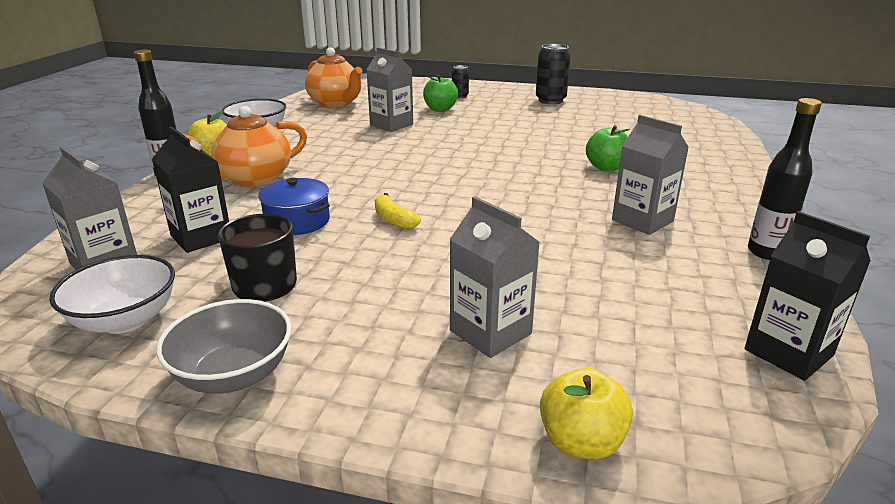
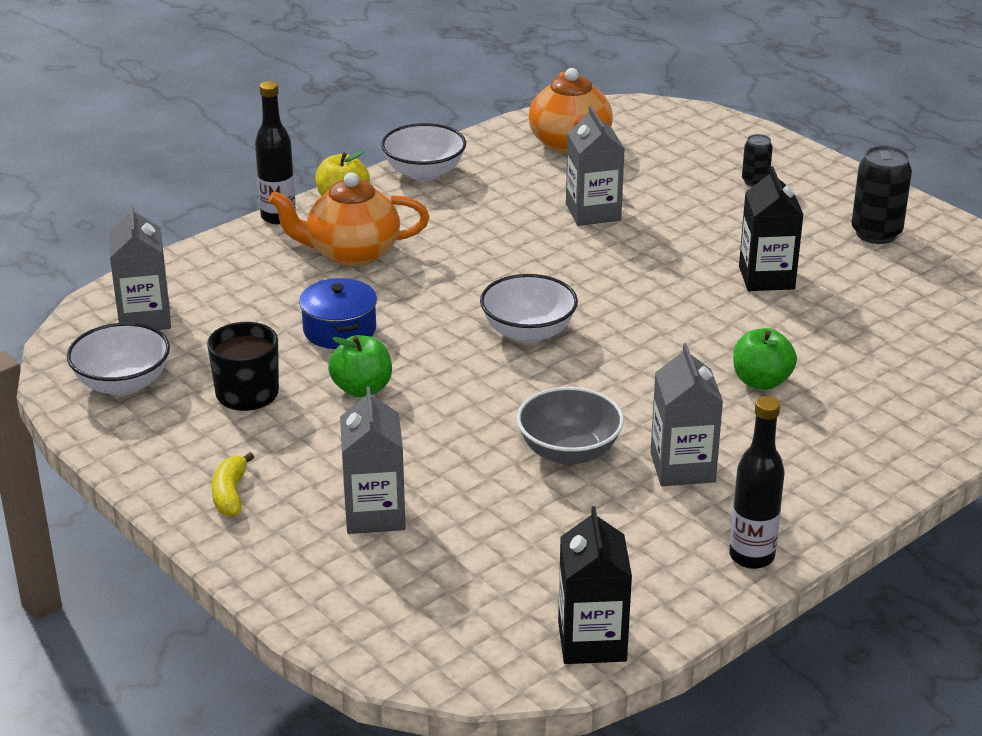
camera: 35 degrees right, 5 degrees up
black carton [152,126,229,253] -> black carton moved to [739,166,804,291]
grey bowl [156,299,292,394] -> grey bowl moved to [517,387,624,465]
yellow banana [375,193,421,229] -> yellow banana moved to [211,452,254,517]
green apple [423,75,458,112] -> green apple moved to [328,335,392,397]
yellow apple [540,368,633,459] -> none
none -> white bowl [480,274,578,343]

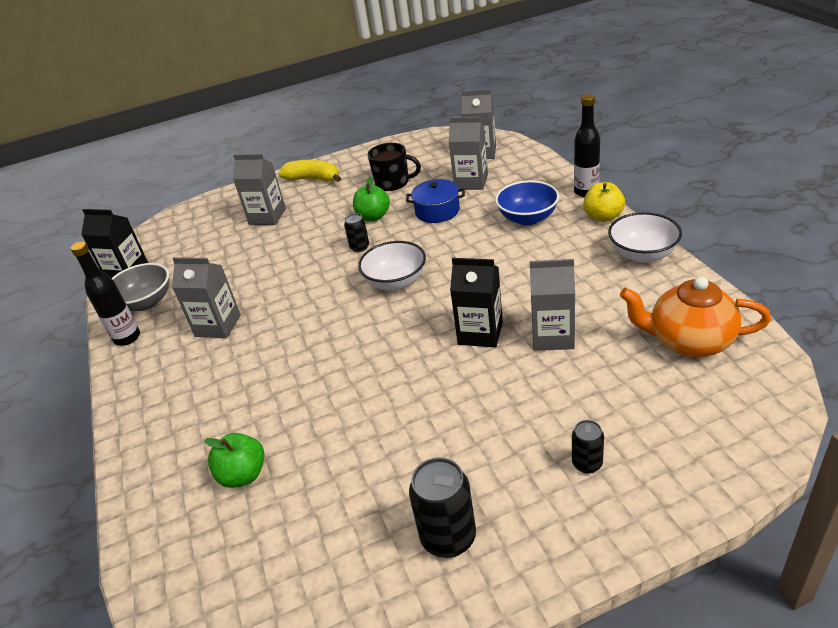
camera: 115 degrees right, 5 degrees up
white bowl [67,323,170,396] -> none
yellow banana [211,452,254,517] -> yellow banana [278,160,341,182], size x1.52
orange teapot [268,172,429,266] -> blue bowl [495,180,559,225]
grey bowl [517,387,624,465] -> grey bowl moved to [112,263,169,311]
green apple [733,328,797,390] -> green apple moved to [204,433,264,488]
black carton [739,166,804,291] -> black carton moved to [450,258,503,348]
none -> black can [344,214,369,252]
none -> grey carton [449,117,488,190]

